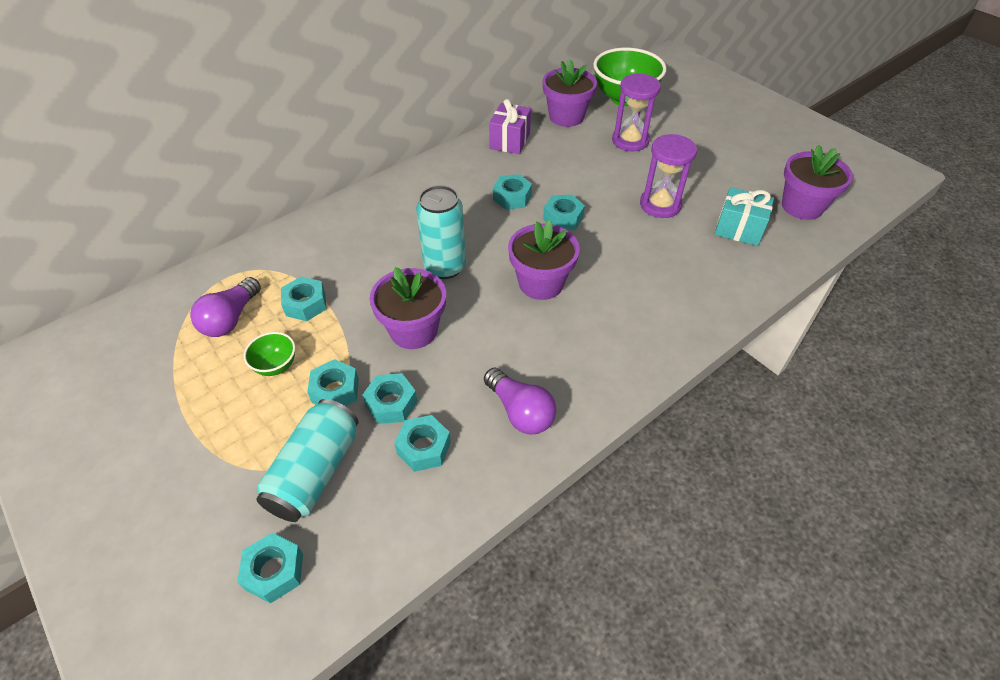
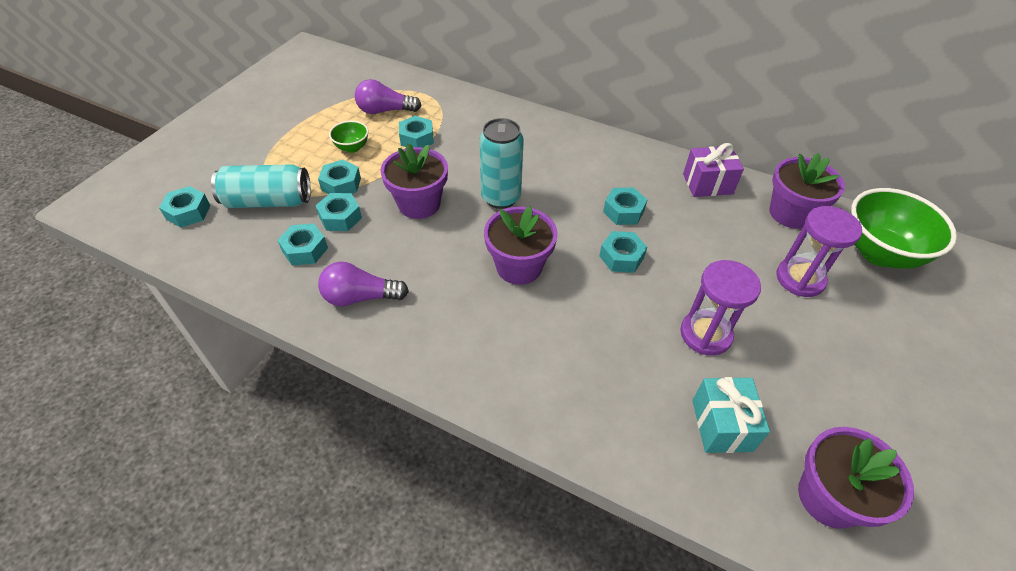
camera: 65 degrees right, 0 degrees up
purple light bulb [484,368,557,434] -> purple light bulb turned 60 degrees clockwise [318,262,409,306]

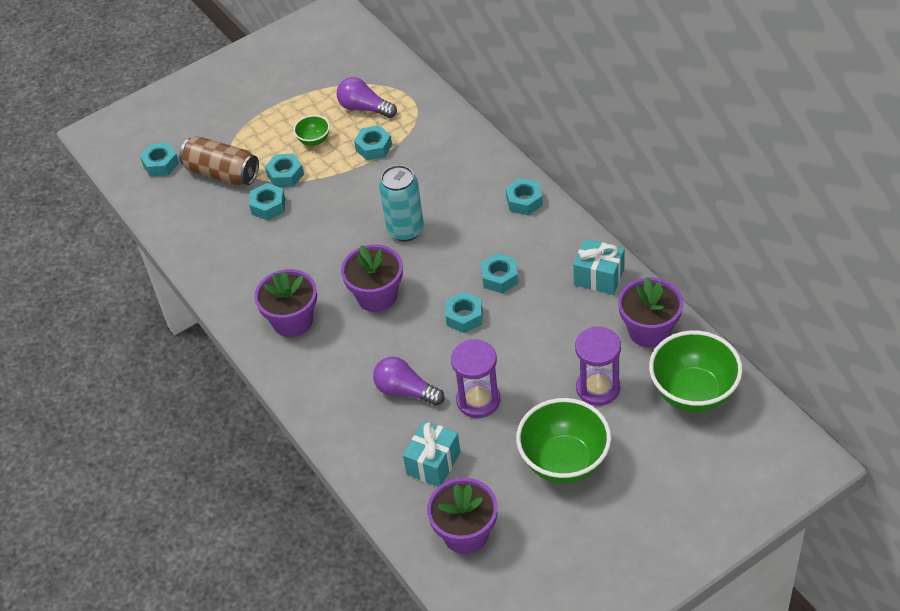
camera: 35 degrees right, 0 degrees up
turquoise can [211,164,311,208] -> brown can [179,136,259,186]
turquoise nut [277,223,328,266] -> turquoise nut moved to [506,178,543,215]
purple light bulb [318,262,409,306] -> purple light bulb moved to [373,357,444,406]
purple flower pot [380,143,448,219] -> purple flower pot moved to [254,269,317,337]
purple gift [683,143,744,197] -> turquoise gift [573,239,625,295]
none -> green bowl [516,398,611,484]

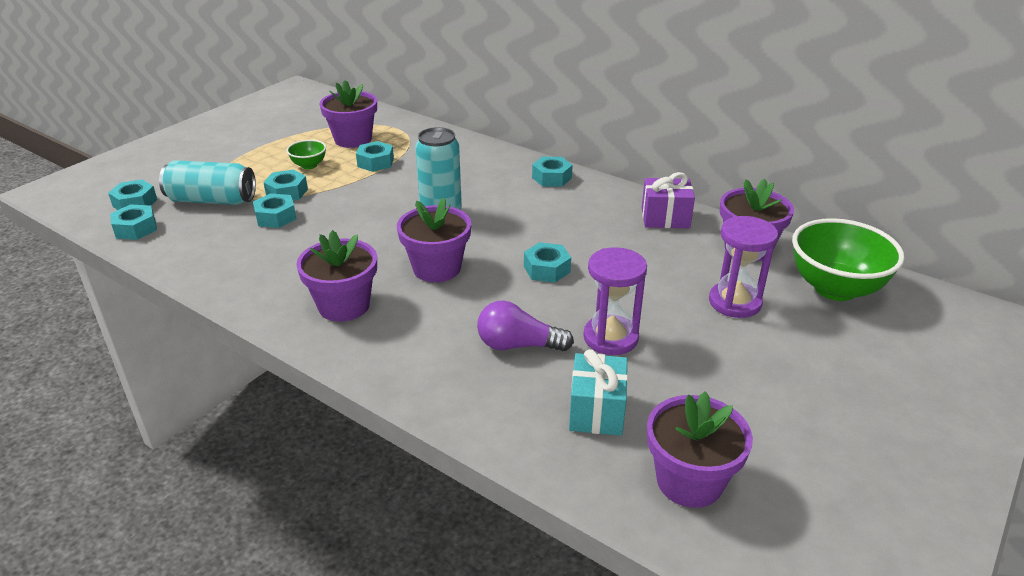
camera: 25 degrees left, 15 degrees down
brown can [179,136,259,186] -> turquoise can [159,160,256,205]
purple light bulb [337,77,397,118] -> purple flower pot [320,80,377,148]
turquoise nut [481,253,518,293] -> turquoise nut moved to [110,204,157,240]
green bowl [516,398,611,484] -> none
turquoise gift [573,239,625,295] -> purple gift [642,172,695,228]

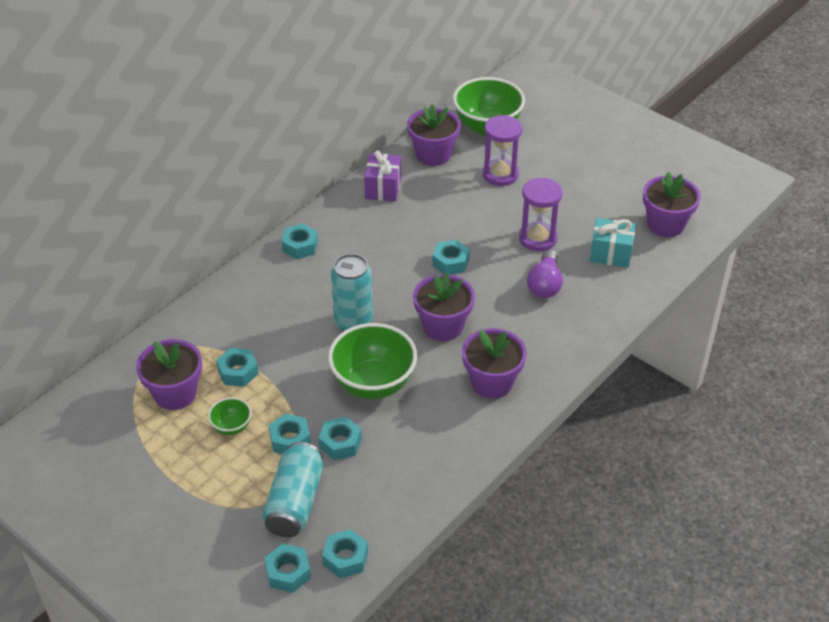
camera: 85 degrees left, 10 degrees up
none -> green bowl [328,323,417,399]

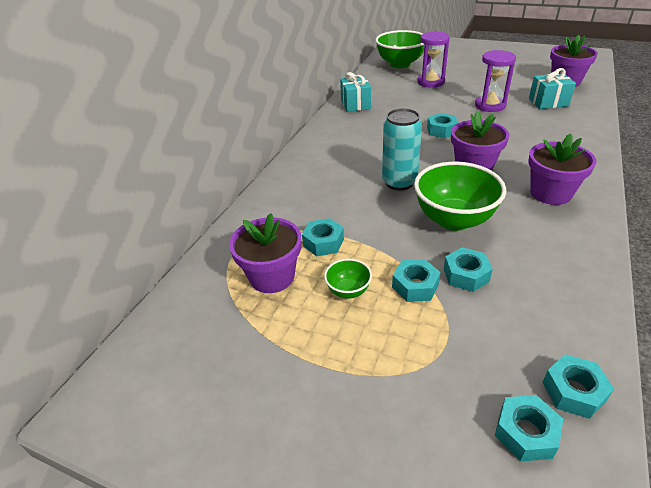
camera: 15 degrees left, 5 degrees down
turquoise can [262,442,323,538] -> none
turquoise nut [282,224,318,259] -> none
purple gift [364,151,401,202] -> turquoise gift [340,72,371,112]
purple flower pot [407,104,461,166] -> none
purple light bulb [527,250,563,298] -> none

